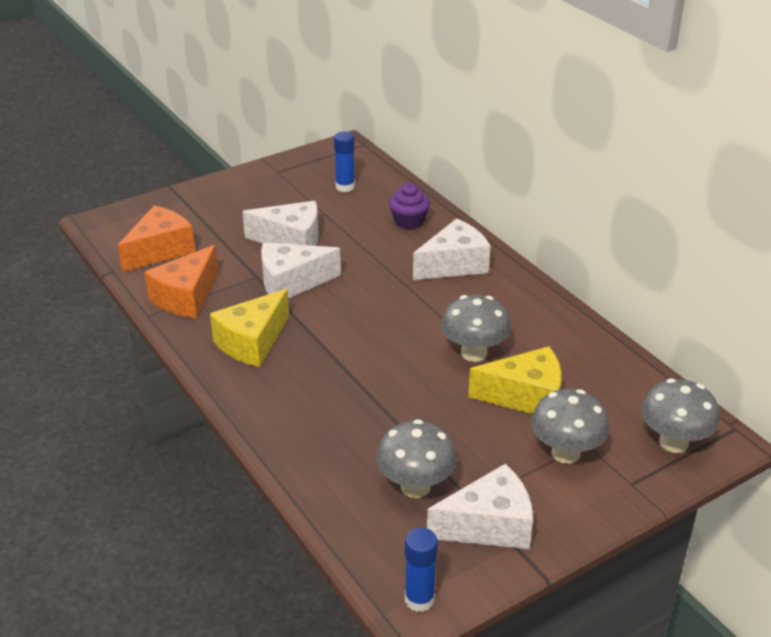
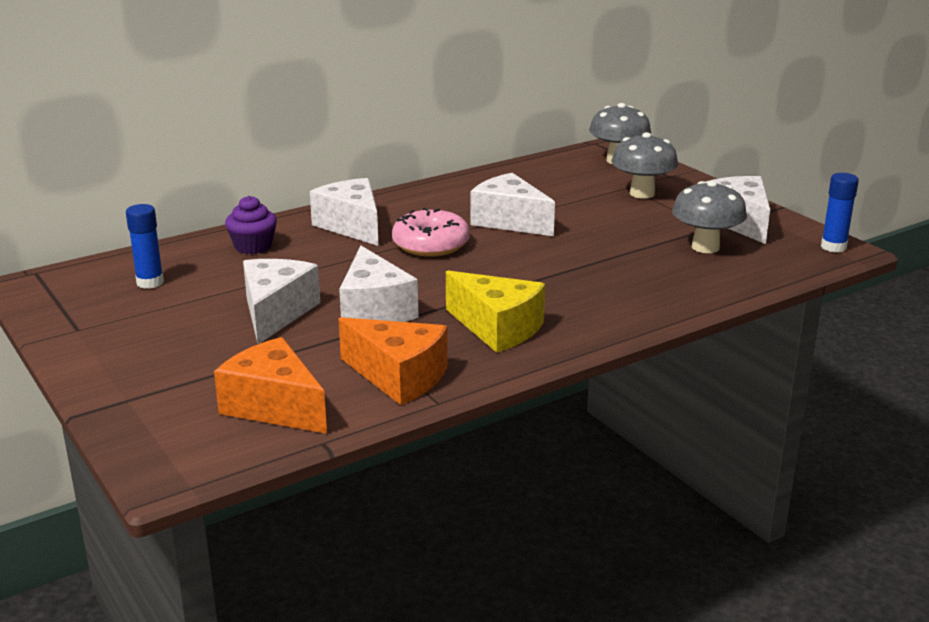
camera: 90 degrees left, 10 degrees down
grey mushroom [441,295,511,362] -> white cheese [470,173,555,236]
yellow cheese [468,346,561,414] -> none
none -> pink donut [392,207,470,257]

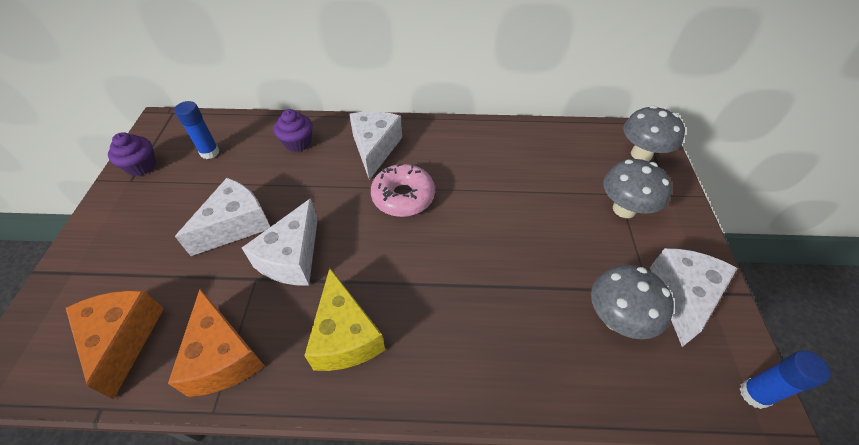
camera: 35 degrees right, 25 degrees up
white cheese [470,173,555,236] -> none
none -> purple cupcake [108,132,156,176]

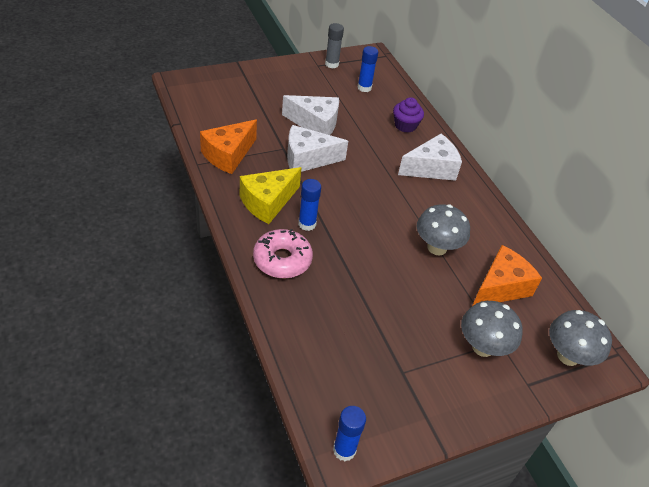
camera: 60 degrees right, 5 degrees down
orange cheese [66,290,164,399] -> orange cheese moved to [472,245,542,306]
purple cupcake [108,132,156,176] -> grey glue stick [325,23,344,69]
pink donut [371,163,435,217] -> pink donut moved to [253,229,313,278]
grey mushroom [591,265,674,339] -> grey mushroom moved to [417,204,470,256]
white cheese [650,248,737,347] -> none
none -> blue glue stick [298,179,321,231]

